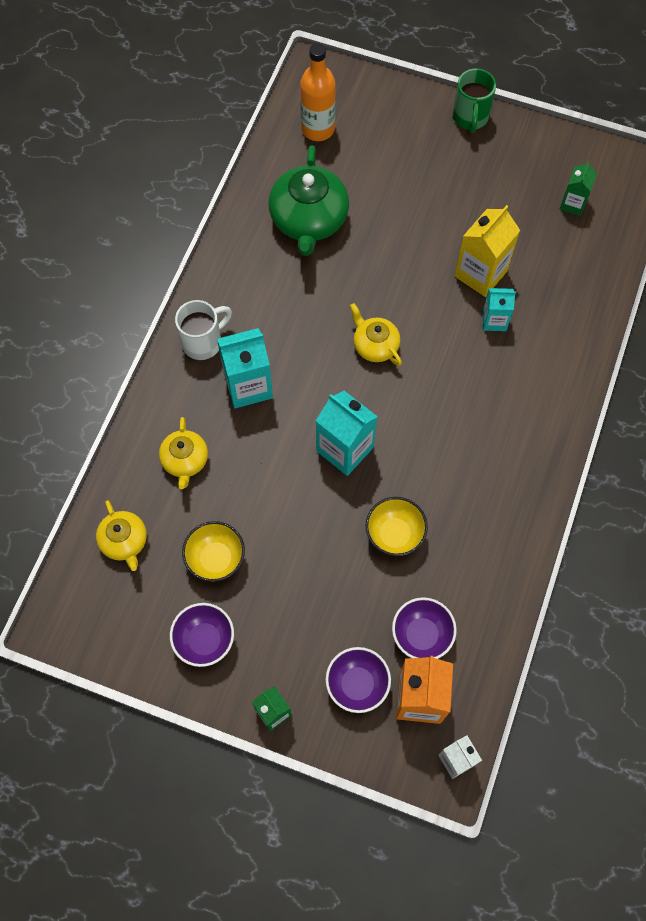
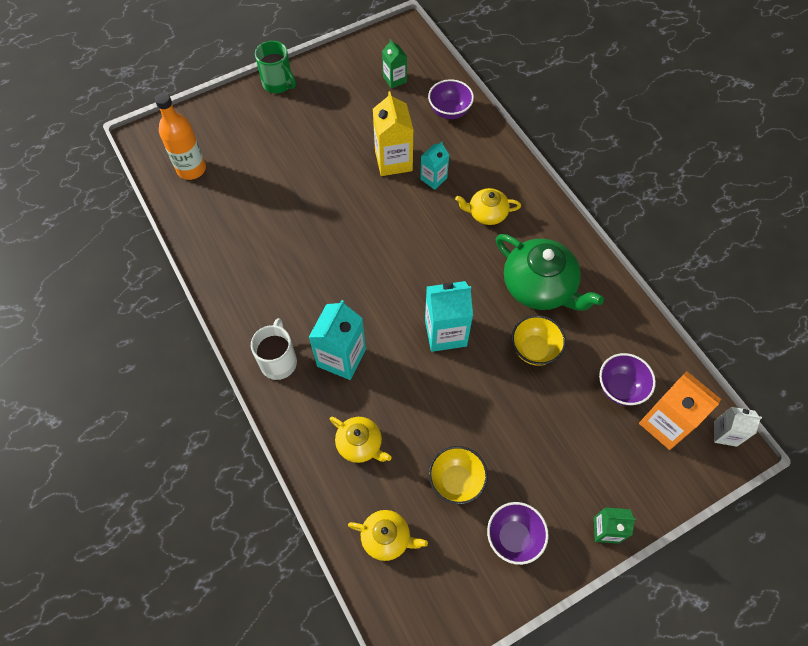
camera: 50 degrees left, 5 degrees down
green teapot [268,146,349,256] -> green teapot moved to [496,234,604,311]
purple bowl [326,647,391,713] -> purple bowl moved to [428,79,474,119]
yellow teapot [350,303,402,366] -> yellow teapot moved to [455,188,521,225]

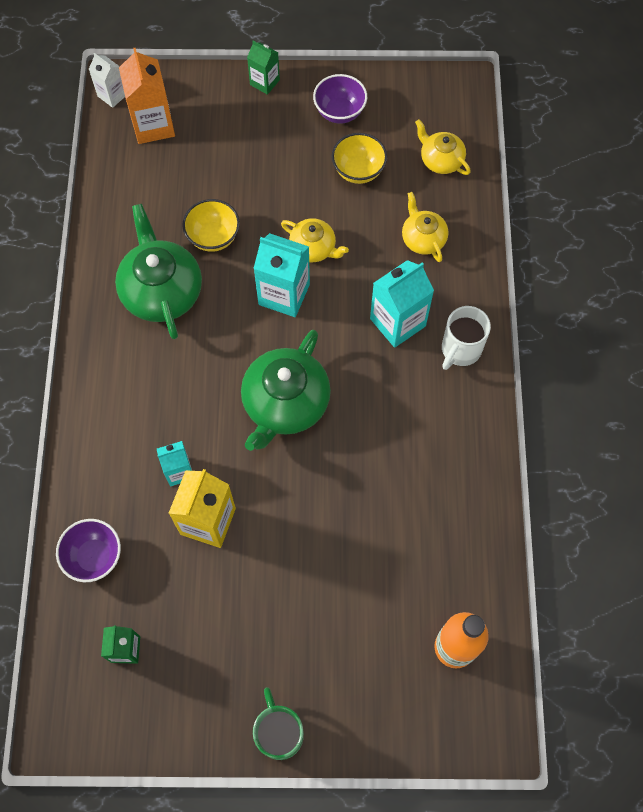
camera: 150 degrees left, 5 degrees up
yellow teapot [455,188,521,225] -> yellow teapot moved to [281,218,349,262]
purple bowl [599,353,656,406] -> none
none -> green teapot [241,330,331,451]

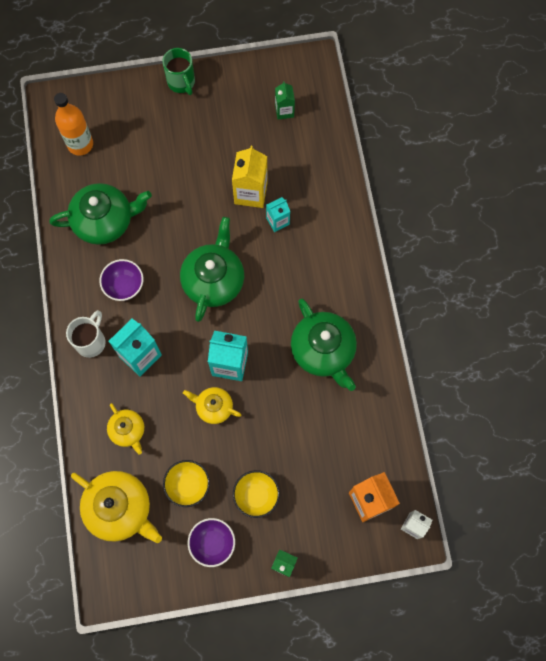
camera: 170 degrees right, 5 degrees up
purple bowl [56,519,121,582] -> purple bowl moved to [99,259,143,301]
yellow bowl [182,199,240,252] -> yellow bowl moved to [233,470,280,518]
yellow teapot [415,119,471,175] -> yellow teapot [71,471,162,543], size x1.79
none -> green teapot [49,183,152,245]

